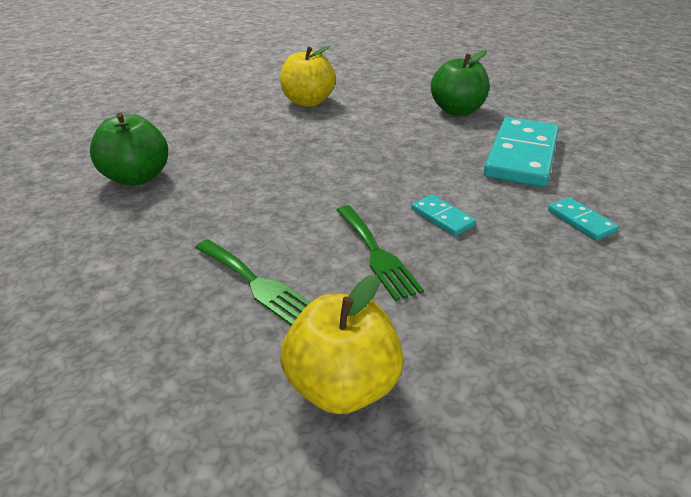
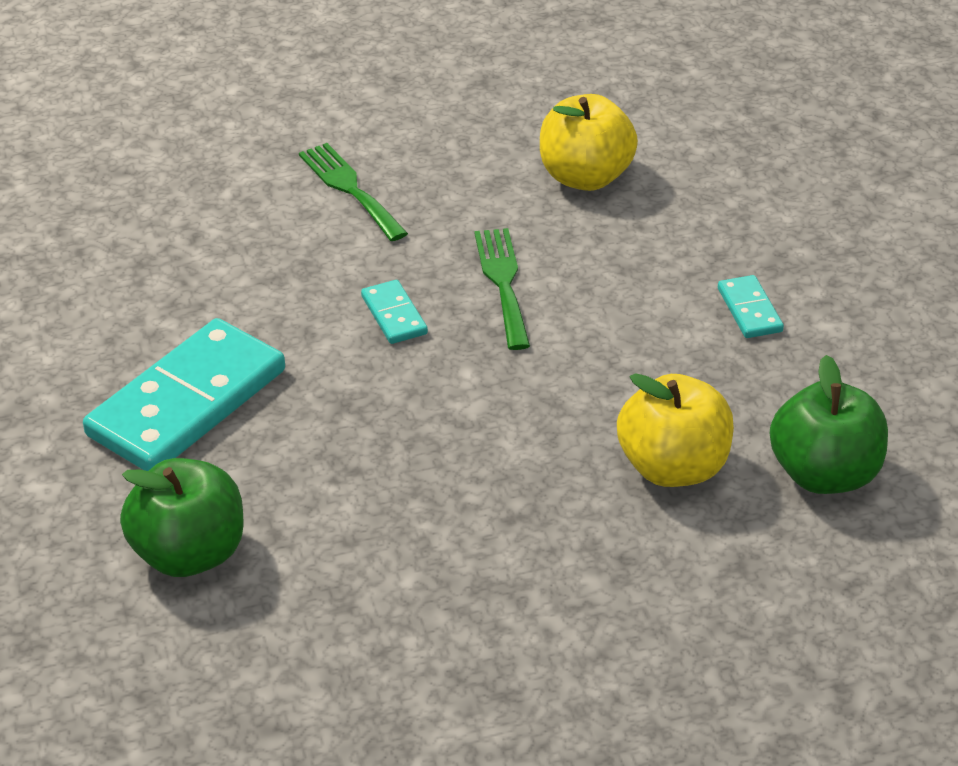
camera: 165 degrees left, 5 degrees up
green fork [195,239,311,326] -> green fork moved to [299,143,408,241]
yellow apple [280,46,336,107] -> yellow apple moved to [617,373,734,487]
turquoise domino [548,197,619,241] -> turquoise domino moved to [718,275,784,338]

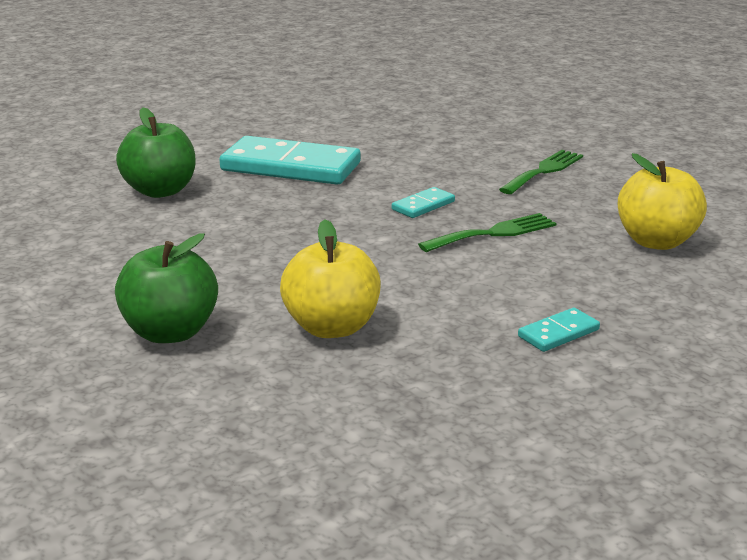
camera: 70 degrees right, 15 degrees down
green apple [770,355,888,494] -> green apple moved to [115,233,218,343]

